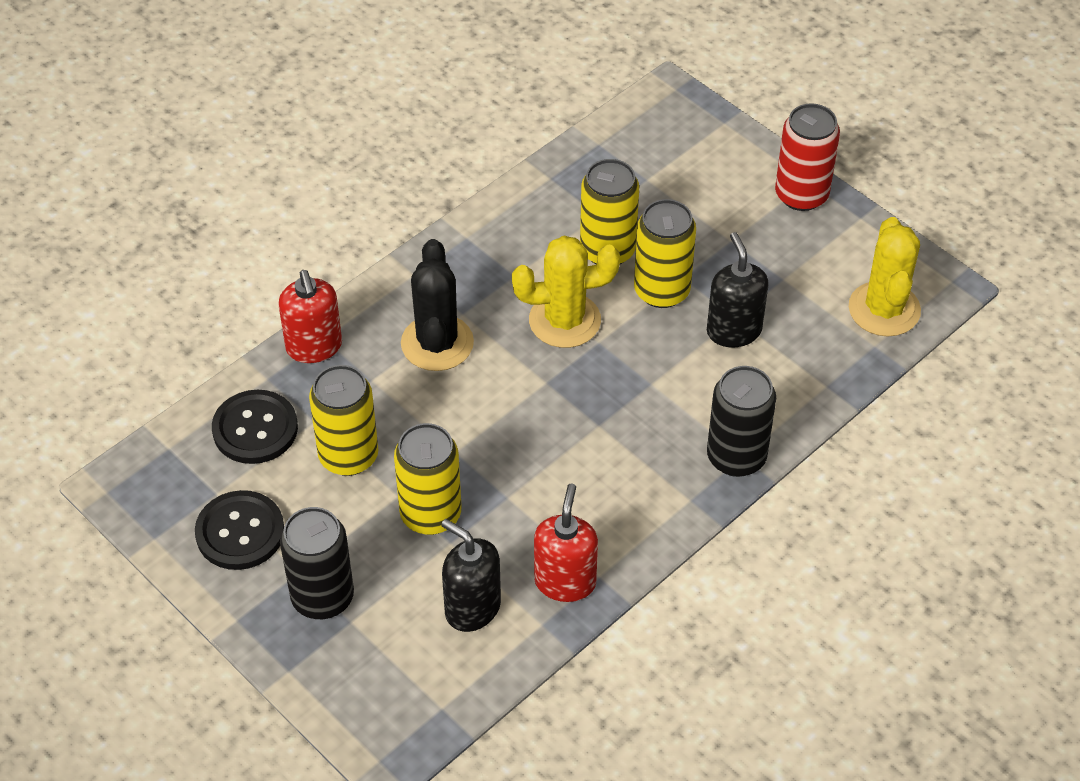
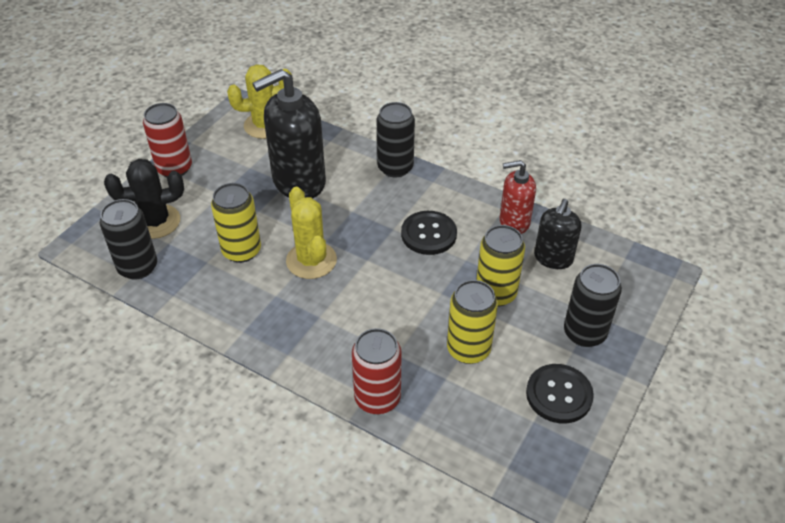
camera: 105 degrees left, 5 degrees down
black button [212,390,298,464] -> black button moved to [401,211,457,255]
red soap dispenser [278,270,342,363] -> red can [352,328,402,414]
black cactus [401,239,474,371] -> black cactus moved to [104,159,184,239]
yellow can [634,199,696,308] -> none
black soap dispenser [707,232,769,347] -> black soap dispenser [252,69,326,198], size x1.75
none -> black can [100,199,157,280]

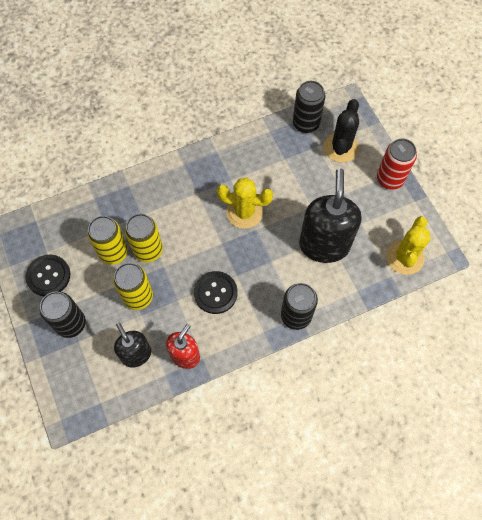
camera: 125 degrees right, 20 degrees up
yellow can [211,183,261,263] -> yellow can moved to [125,214,163,263]
red can [352,328,402,414] -> none

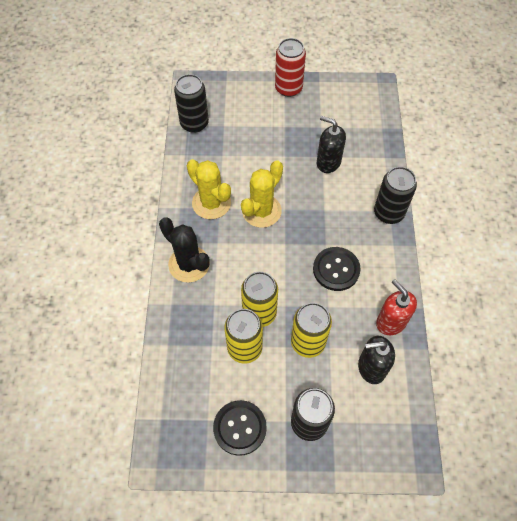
camera: 65 degrees left, 5 degrees down
black soap dispenser [299,168,362,263] -> black soap dispenser [317,116,346,173], size x0.57
black cactus [324,99,359,163] -> black cactus moved to [159,217,210,283]
yellow cactus [386,216,430,275] -> yellow cactus moved to [187,159,231,219]

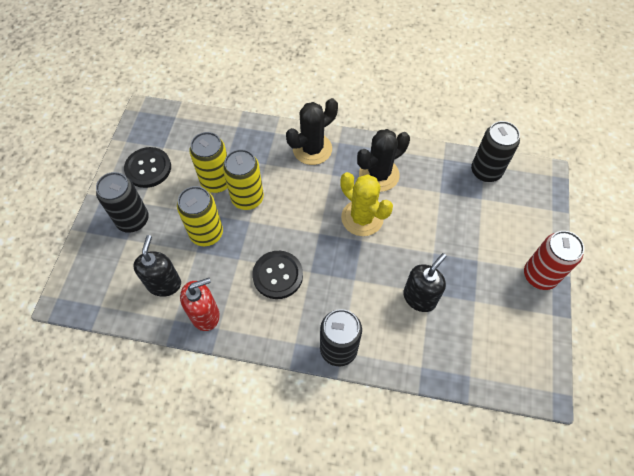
camera: 100 degrees right, 0 degrees up
yellow cactus [187,159,231,219] -> black cactus [357,129,410,192]

